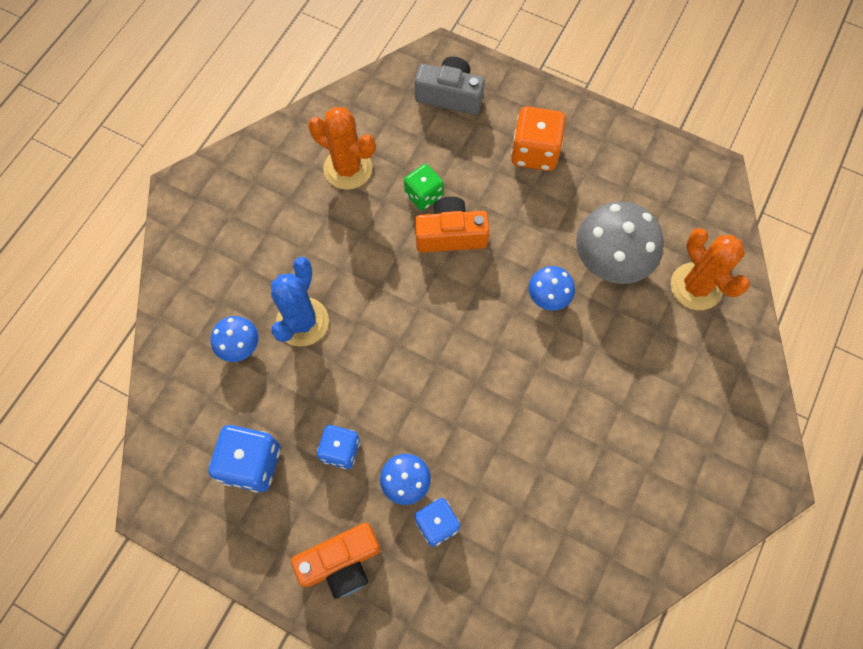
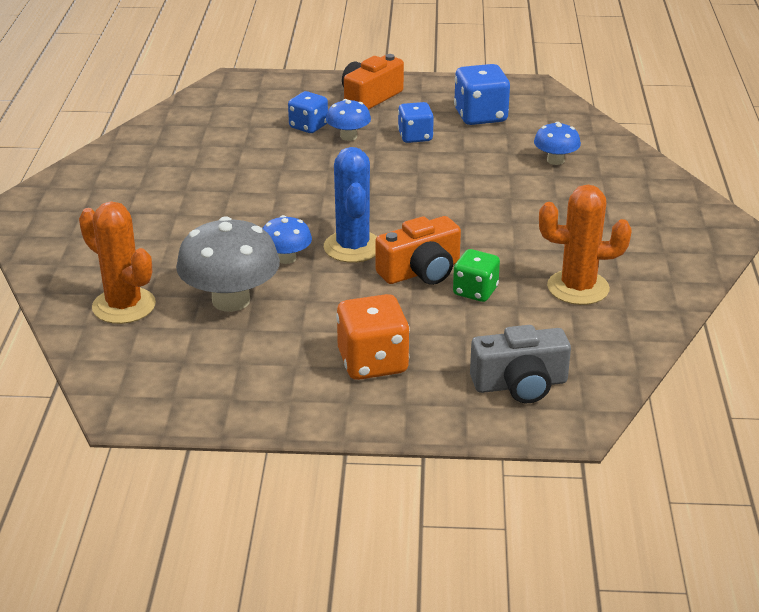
camera: 155 degrees right, 35 degrees down
blue cactus [271,257,329,347] -> blue cactus moved to [324,147,377,263]

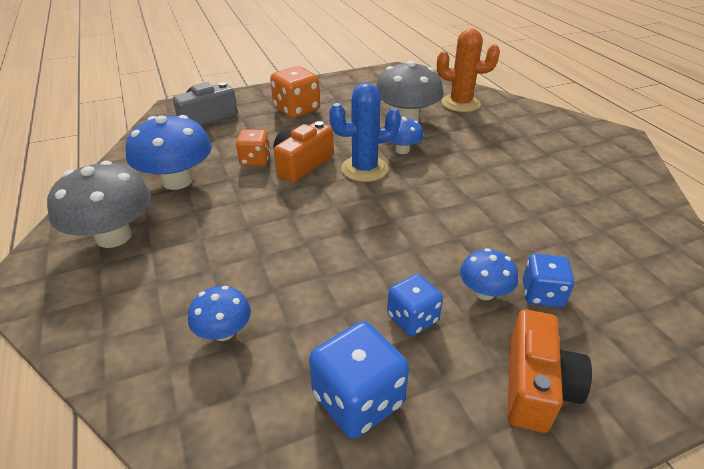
camera: 155 degrees right, 5 degrees up
blue cactus [324,147,377,263] -> blue cactus turned 75 degrees counterclockwise [329,83,401,182]
green dice [453,249,500,302] -> orange dice [236,130,270,166]
orange cactus [539,185,632,305] -> blue mushroom [126,115,212,190]
none -> grey mushroom [47,161,151,248]

